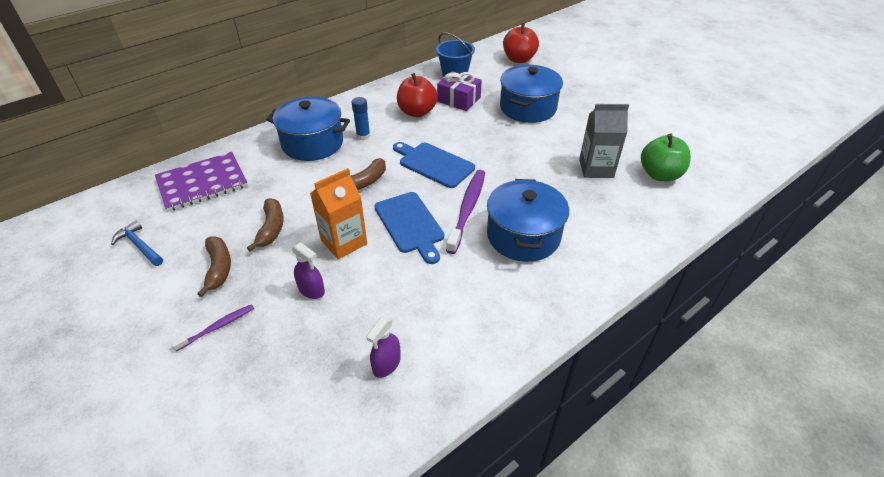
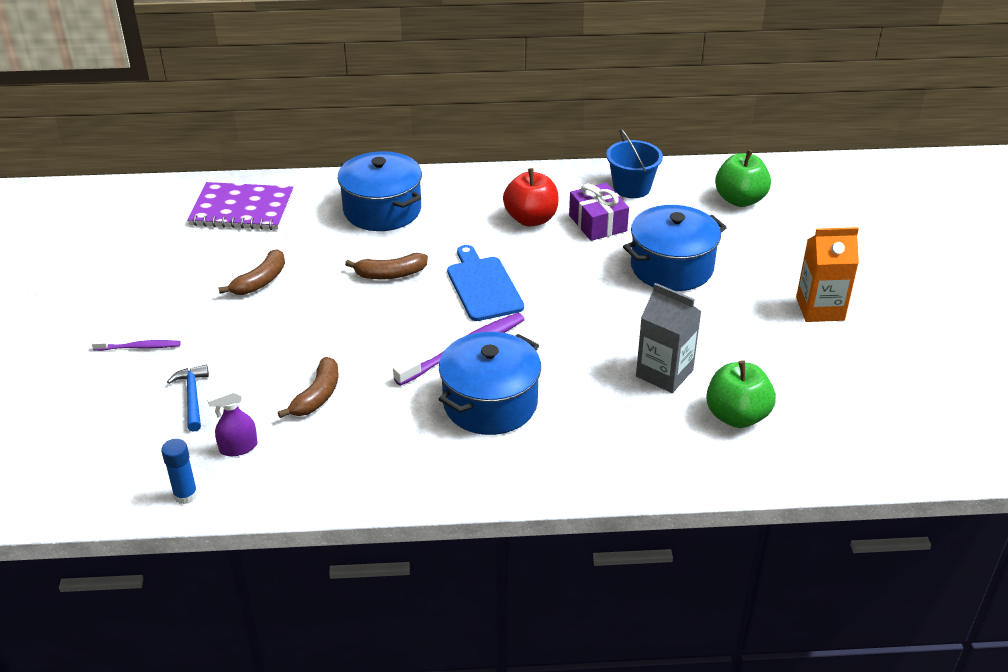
camera: 35 degrees right, 5 degrees down
blue hammer [111,220,163,266] -> blue hammer moved to [167,365,209,432]
brown banana [197,237,231,297] -> brown banana moved to [278,357,338,418]
purple spray bottle [292,242,325,299] -> none
orange carton [310,168,367,259] -> orange carton moved to [796,227,859,322]
blue glue stick [352,97,370,140] -> blue glue stick moved to [161,439,198,504]
blue cutting board [375,192,444,264] -> none
red apple [503,23,539,63] -> green apple [715,150,771,207]

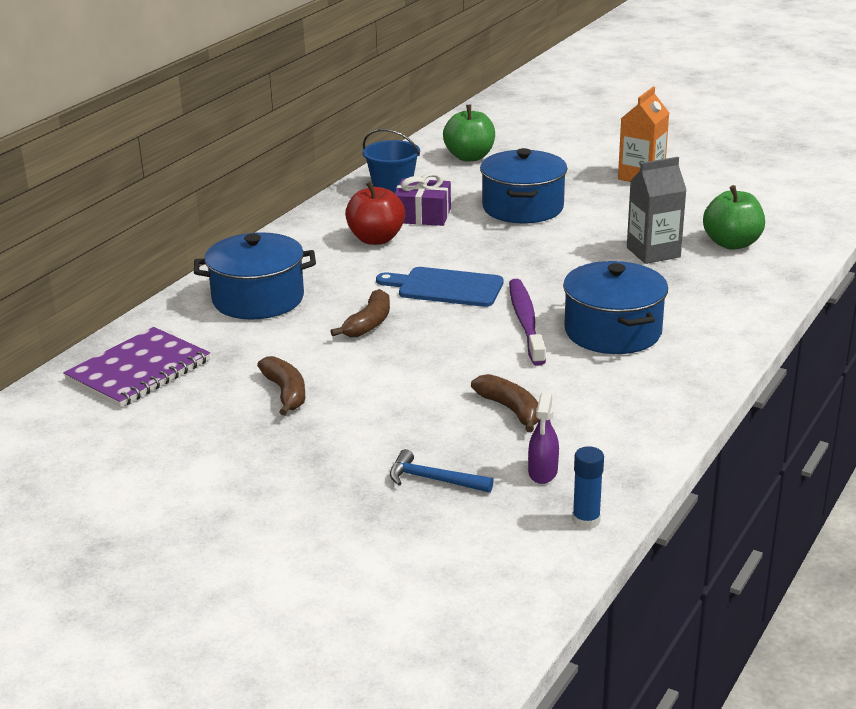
camera: 55 degrees left, 10 degrees down
purple toothbrush [92,339,181,351] -> none

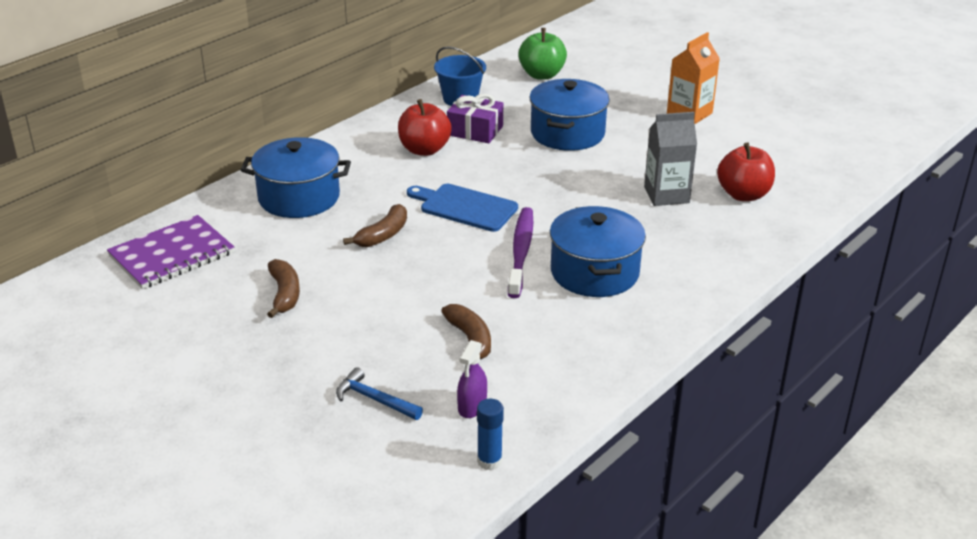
camera: 10 degrees right, 5 degrees up
green apple [703,185,765,250] -> red apple [717,142,775,201]

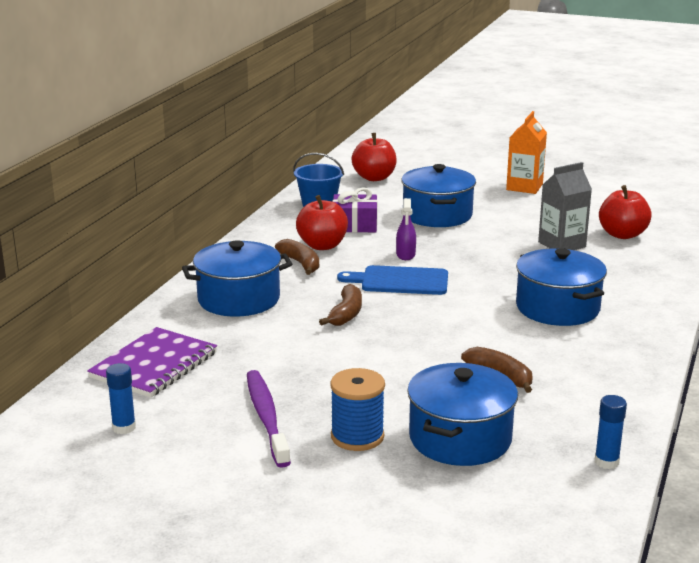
camera: 20 degrees left, 10 degrees down
brown banana [267,259,300,318] -> brown banana moved to [275,239,319,275]
blue hammer [336,367,423,420] -> blue pot [407,363,518,466]
purple spray bottle [457,340,487,418] -> purple spray bottle moved to [396,198,416,260]
purple toothbrush [508,207,533,298] -> purple toothbrush moved to [247,370,291,468]
green apple [518,28,567,80] -> red apple [351,133,397,181]
none -> blue glue stick [106,363,136,434]
none -> blue spool [330,368,385,451]

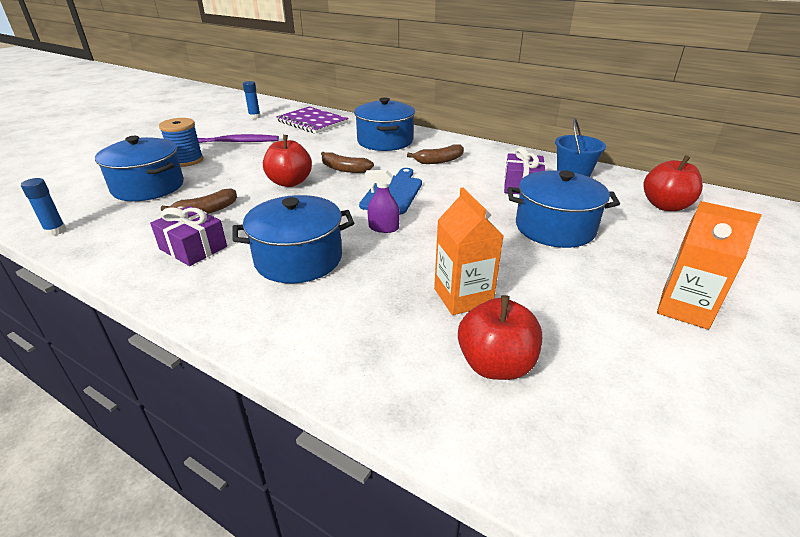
camera: 100 degrees right, 10 degrees up
red apple [296,195,348,250] -> red apple moved to [263,135,312,187]
purple spray bottle [396,198,416,260] -> purple spray bottle moved to [365,170,400,233]
grey carton [538,162,592,250] -> orange carton [434,187,504,315]
none -> purple gift [150,206,227,266]

